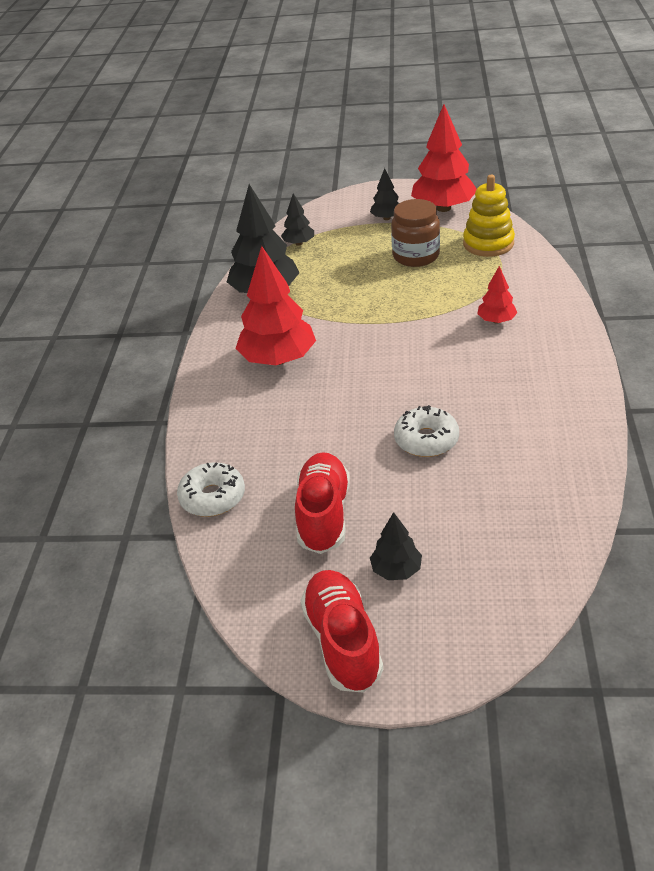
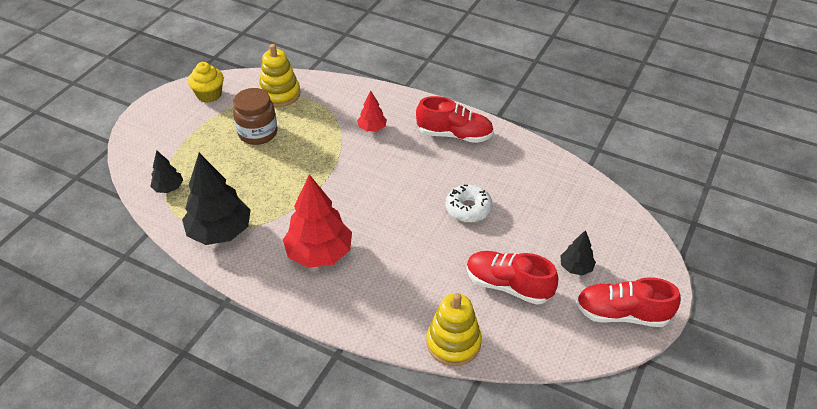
camera: 70 degrees left, 5 degrees up
white donut [177,462,245,517] -> yellow stacking toy [426,293,482,366]
black tree [370,168,399,220] -> none
red tree [411,104,477,212] -> yellow cupcake [188,62,224,103]
none -> red shoe [416,96,494,143]

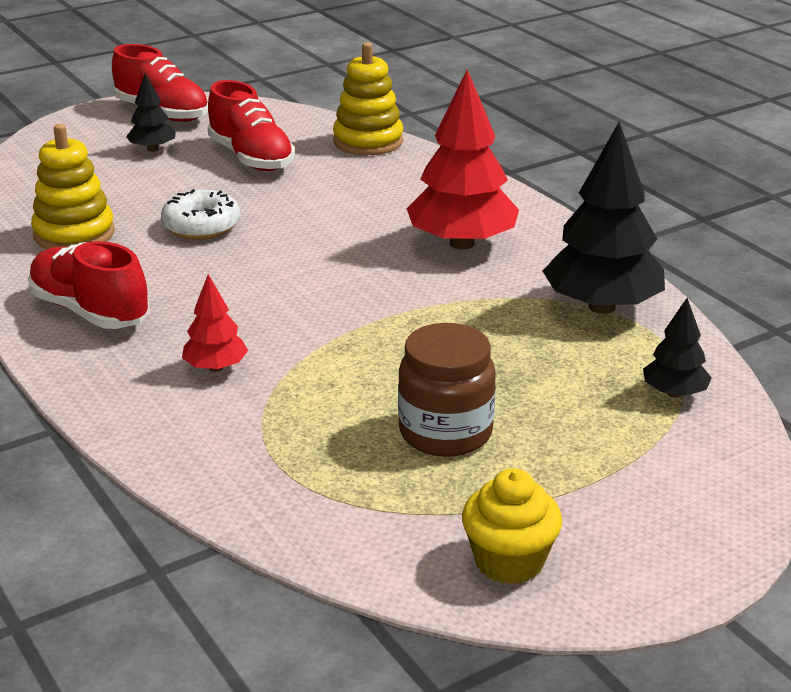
camera: 150 degrees left, 15 degrees down
yellow stacking toy [259,44,300,107] -> yellow stacking toy moved to [31,124,115,249]

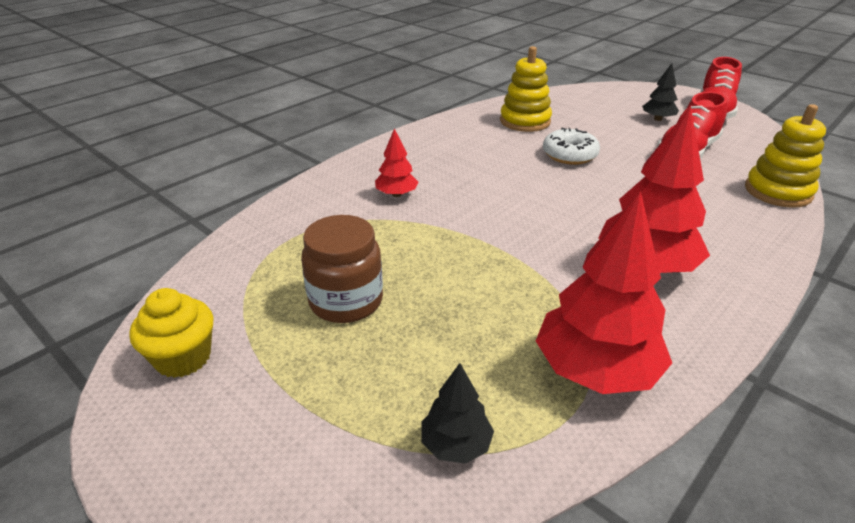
camera: 75 degrees right, 5 degrees up
red shoe [28,241,150,329] -> none
black tree [543,122,665,314] -> red tree [536,191,672,394]

